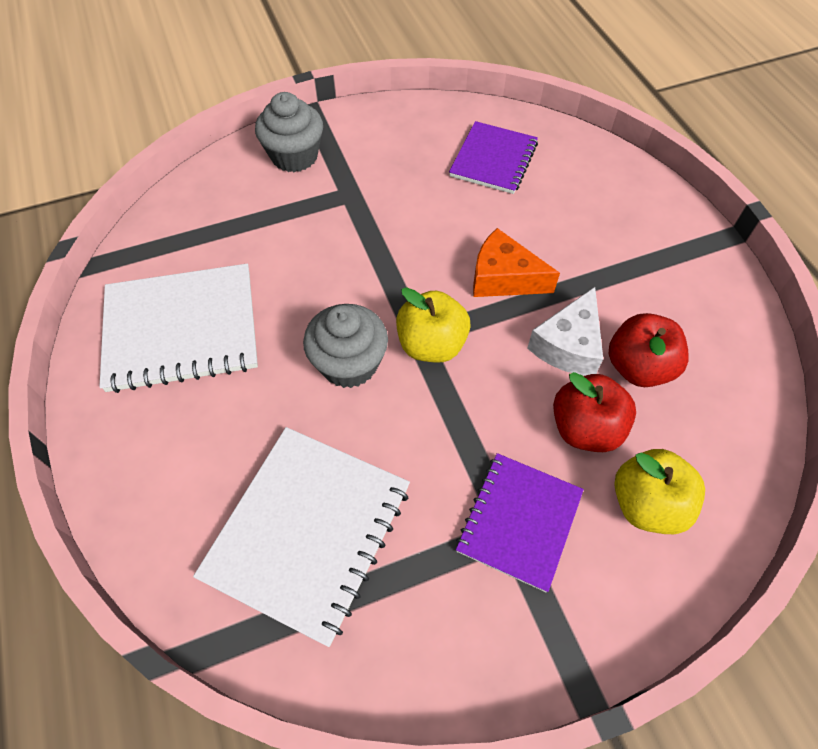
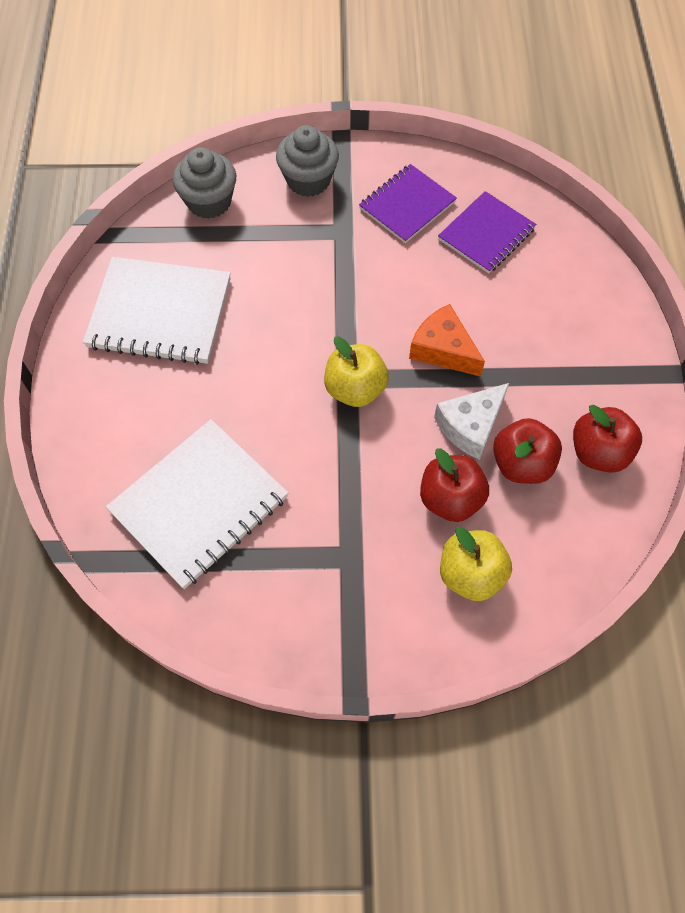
camera: 20 degrees right, 5 degrees up
grey cupcake [303,304,388,388] -> grey cupcake moved to [173,148,236,219]
purple notebook [456,453,584,592] -> purple notebook moved to [359,164,457,243]
none -> red apple [573,405,642,473]

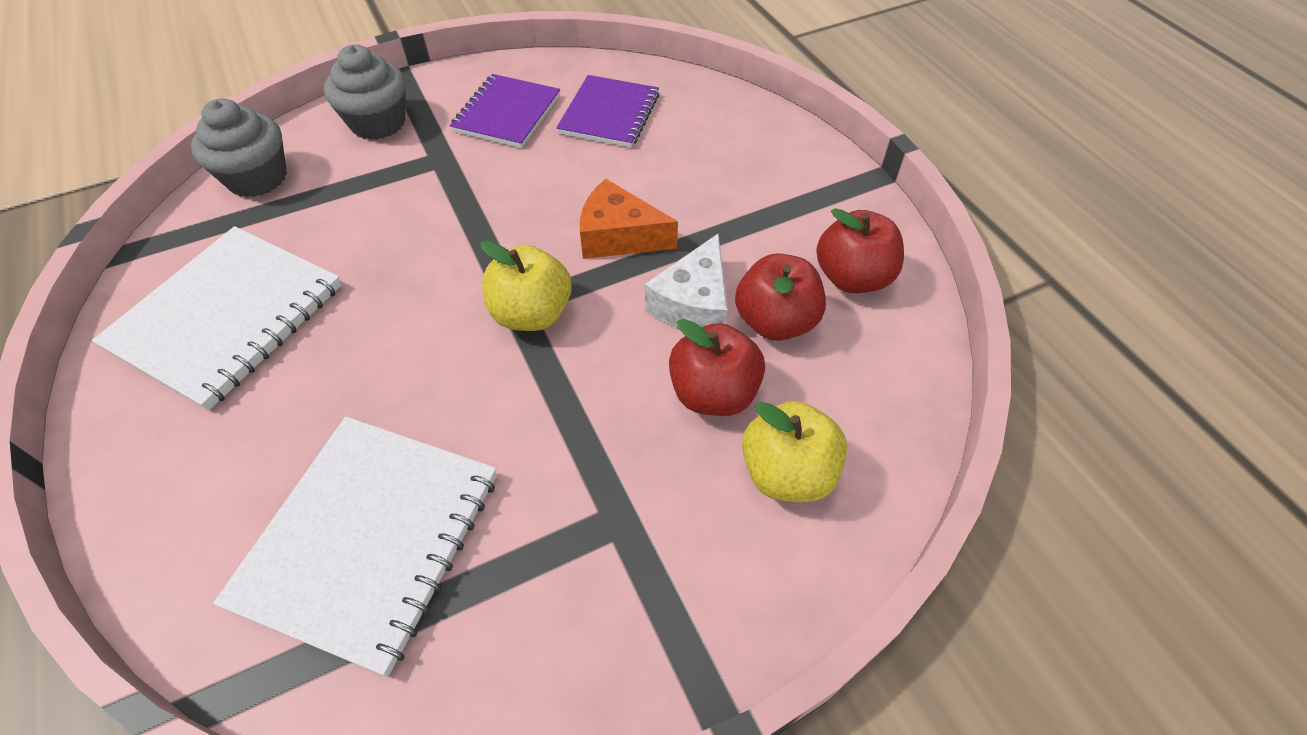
camera: 25 degrees left, 10 degrees down
white notebook [83,257,231,365] -> white notebook turned 45 degrees counterclockwise [92,226,342,411]

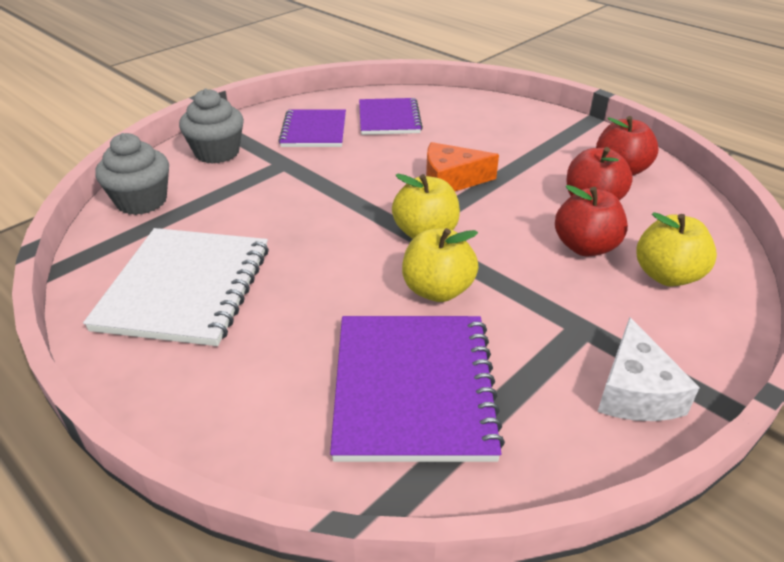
camera: 20 degrees left, 15 degrees down
white notebook [213,416,497,677] -> purple notebook [330,316,505,462]
white cheese [645,233,728,328] -> white cheese moved to [597,317,700,421]
none -> yellow apple [402,228,479,302]

